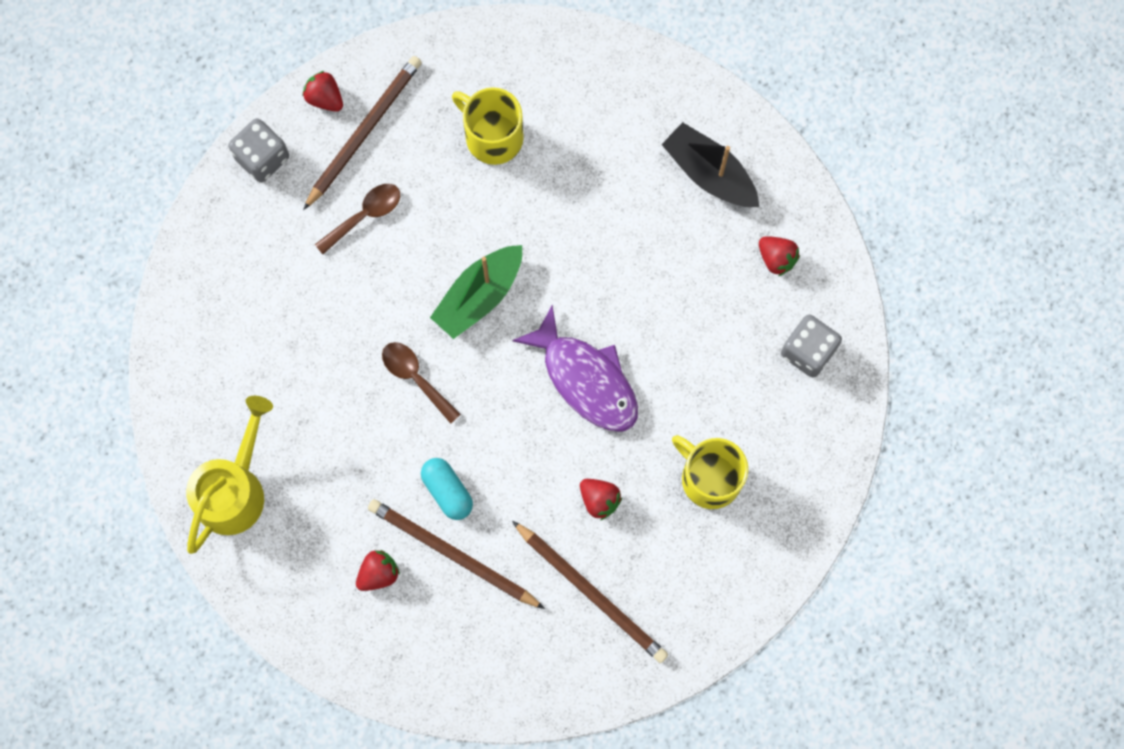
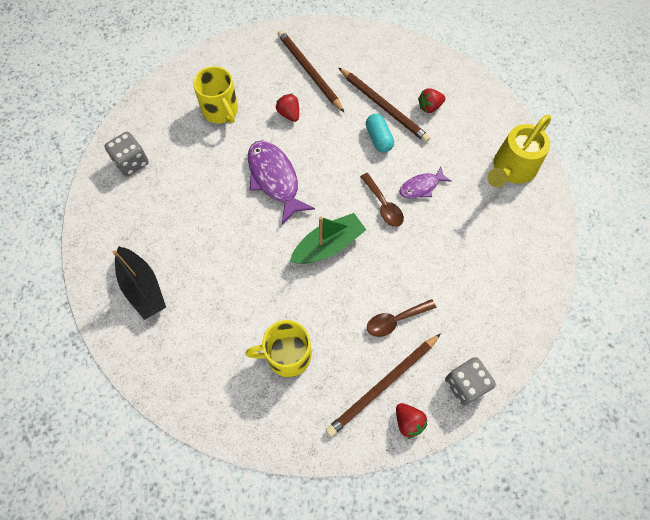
camera: 165 degrees left, 10 degrees down
yellow mug [452,87,524,165] -> yellow mug turned 120 degrees clockwise [245,320,311,377]
red strawberry [759,236,800,276] -> none
none -> purple fish [399,167,452,198]

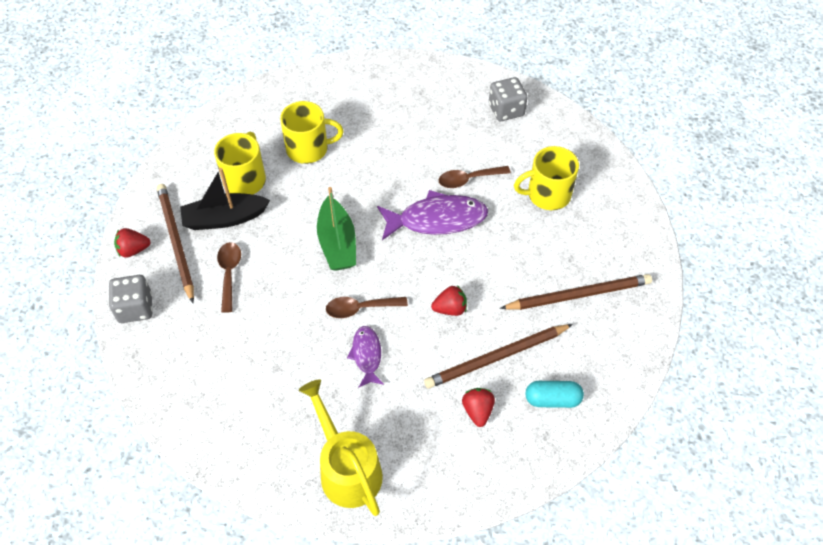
camera: 110 degrees right, 10 degrees down
black boat [112,246,166,320] -> black boat moved to [180,168,270,230]
red strawberry [276,94,299,122] -> red strawberry moved to [431,285,467,316]
turquoise capsule [366,114,394,153] -> turquoise capsule moved to [525,381,584,408]
none -> yellow mug [280,101,344,164]
none -> brown spoon [439,166,511,188]

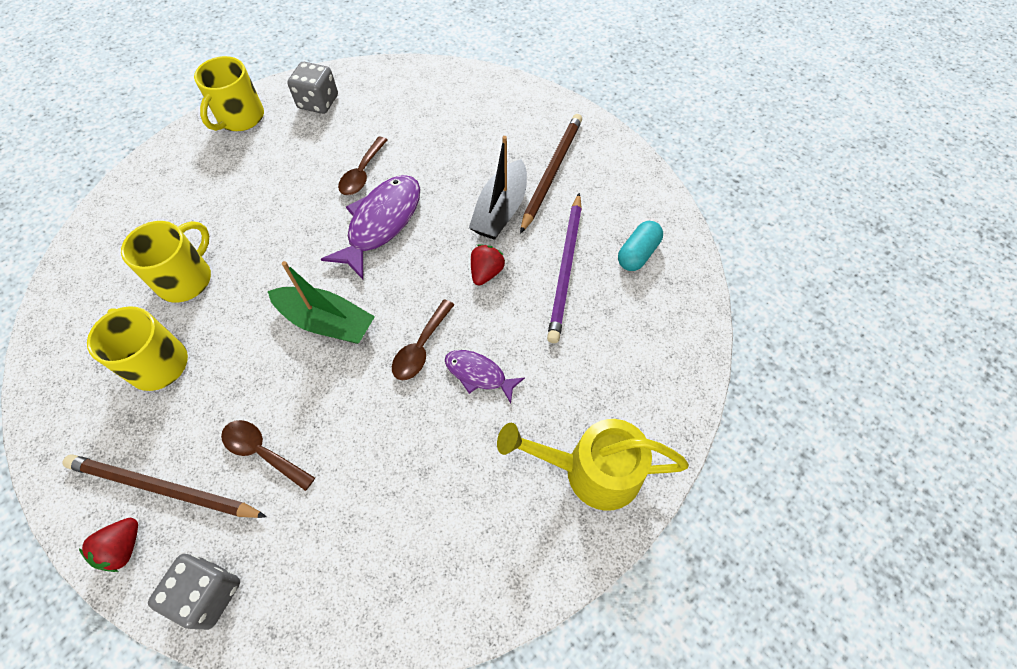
camera: 55 degrees left, 5 degrees up
black boat [180,168,270,230] -> black boat moved to [469,136,527,240]
brown pencil [424,324,573,389] -> purple pencil [547,193,582,343]
red strawberry [462,388,495,427] -> none
yellow mug [514,146,579,210] -> yellow mug moved to [194,56,264,131]

